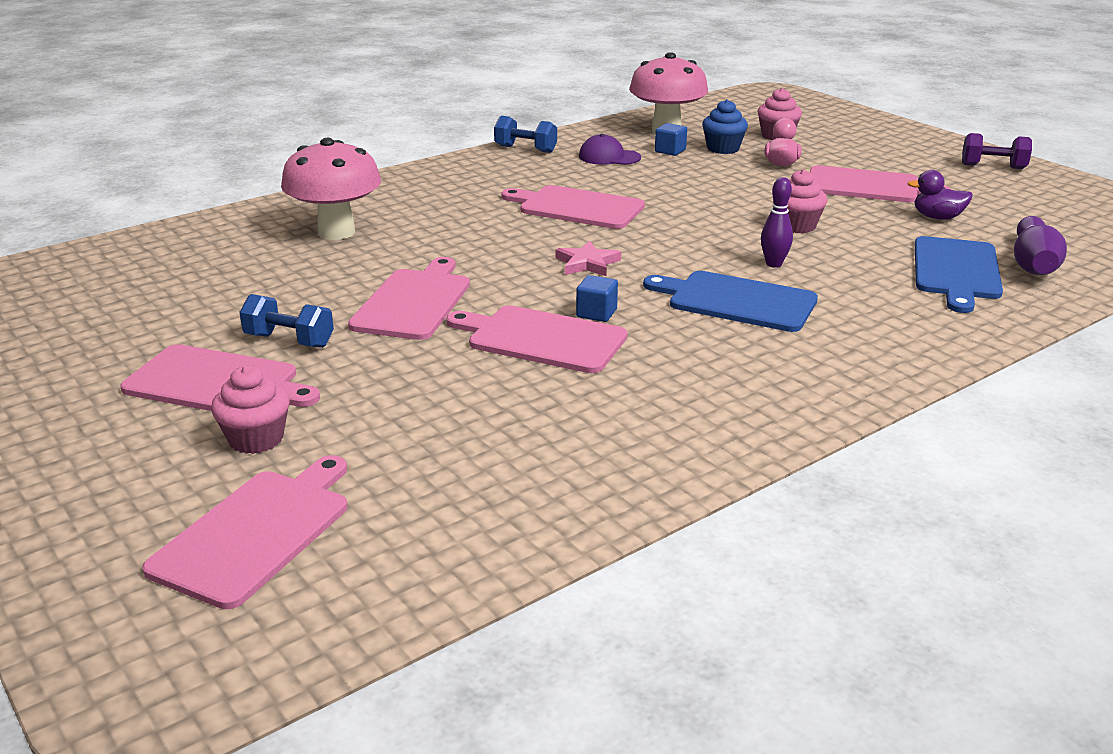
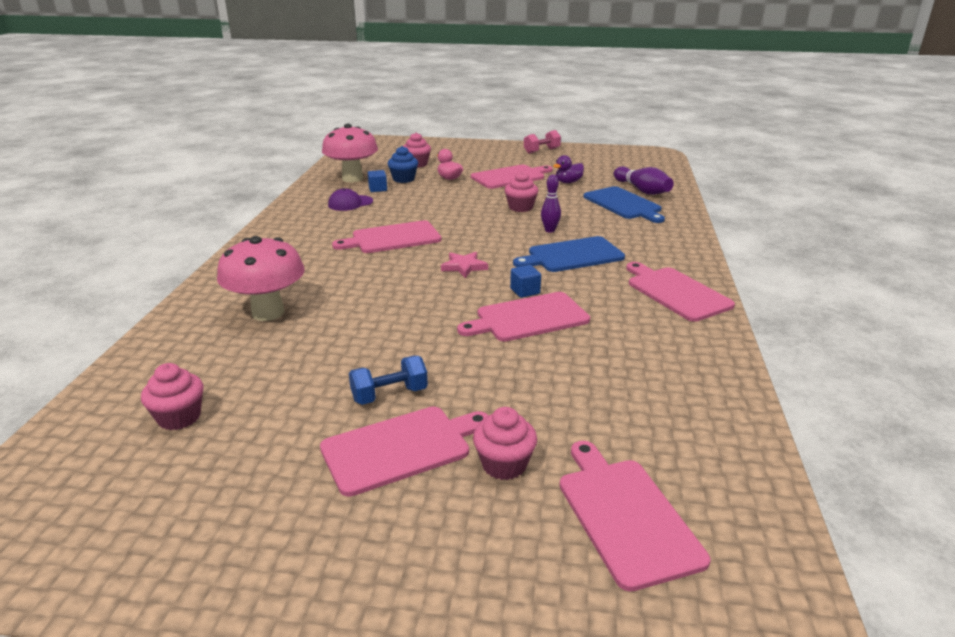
camera: 45 degrees left, 0 degrees up
pink cutting board [348,257,470,340] -> pink cutting board moved to [626,262,735,322]
blue dumbbell [494,116,557,153] -> none
purple dumbbell [962,133,1032,169] -> pink dumbbell [524,130,561,154]
none -> pink cupcake [141,363,203,430]

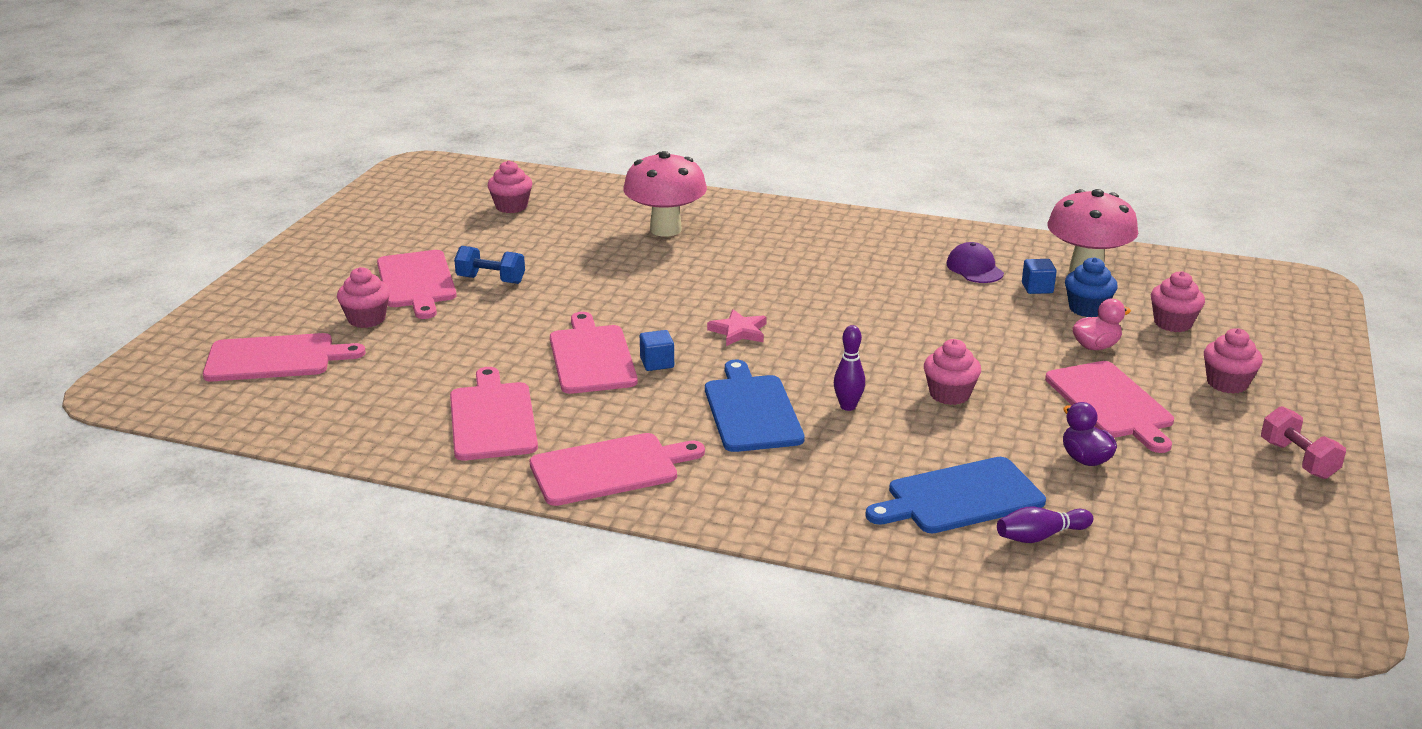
camera: 100 degrees right, 0 degrees up
pink cutting board [332,220,442,253] -> pink cutting board moved to [450,367,538,461]
blue dumbbell [349,356,428,405] -> blue dumbbell turned 60 degrees counterclockwise [454,246,525,284]
purple bowling pin [614,166,674,195] -> purple bowling pin [997,507,1093,543], size x0.66
none -> pink cupcake [1204,328,1263,394]

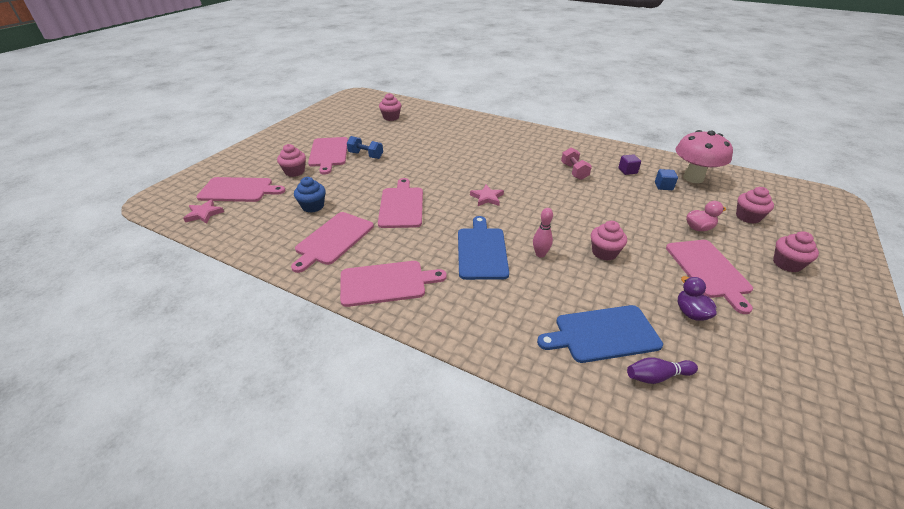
camera: 10 degrees right, 10 degrees up
pink cutting board [450,367,538,461] -> pink cutting board turned 150 degrees counterclockwise [291,212,374,273]
pink mushroom [623,151,707,237] -> none
blue cube [640,330,674,371] -> none
purple bowling pin [834,325,865,411] -> pink bowling pin [533,208,553,258]
purple cap [946,242,1004,283] -> purple cube [618,154,641,175]
blue cupcake [1065,257,1118,317] -> blue cupcake moved to [294,177,326,213]
pink dumbbell [1261,406,1346,479] -> pink dumbbell moved to [561,147,592,180]
none -> pink star [183,200,224,224]

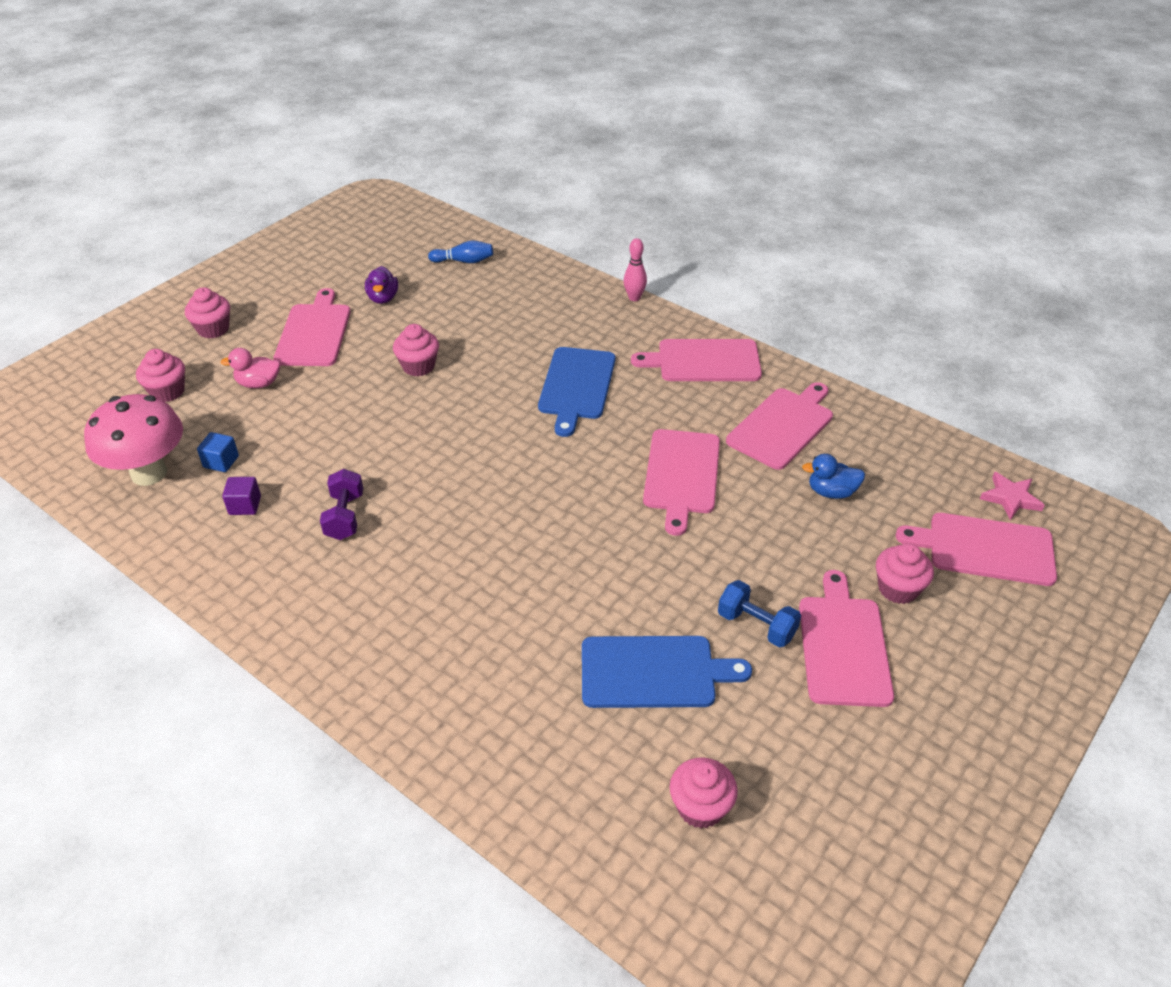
camera: 170 degrees left, 5 degrees up
blue cupcake [294,177,326,213] -> blue duck [802,454,865,499]
pink star [470,185,504,206] -> none
pink bowling pin [533,208,553,258] -> pink bowling pin moved to [624,238,647,301]
blue cutting board [537,305,663,363] -> blue cutting board moved to [582,636,752,708]
pink dumbbell [561,147,592,180] -> purple dumbbell [320,469,363,540]
purple bowling pin [627,357,698,384] -> blue bowling pin [428,240,493,263]

